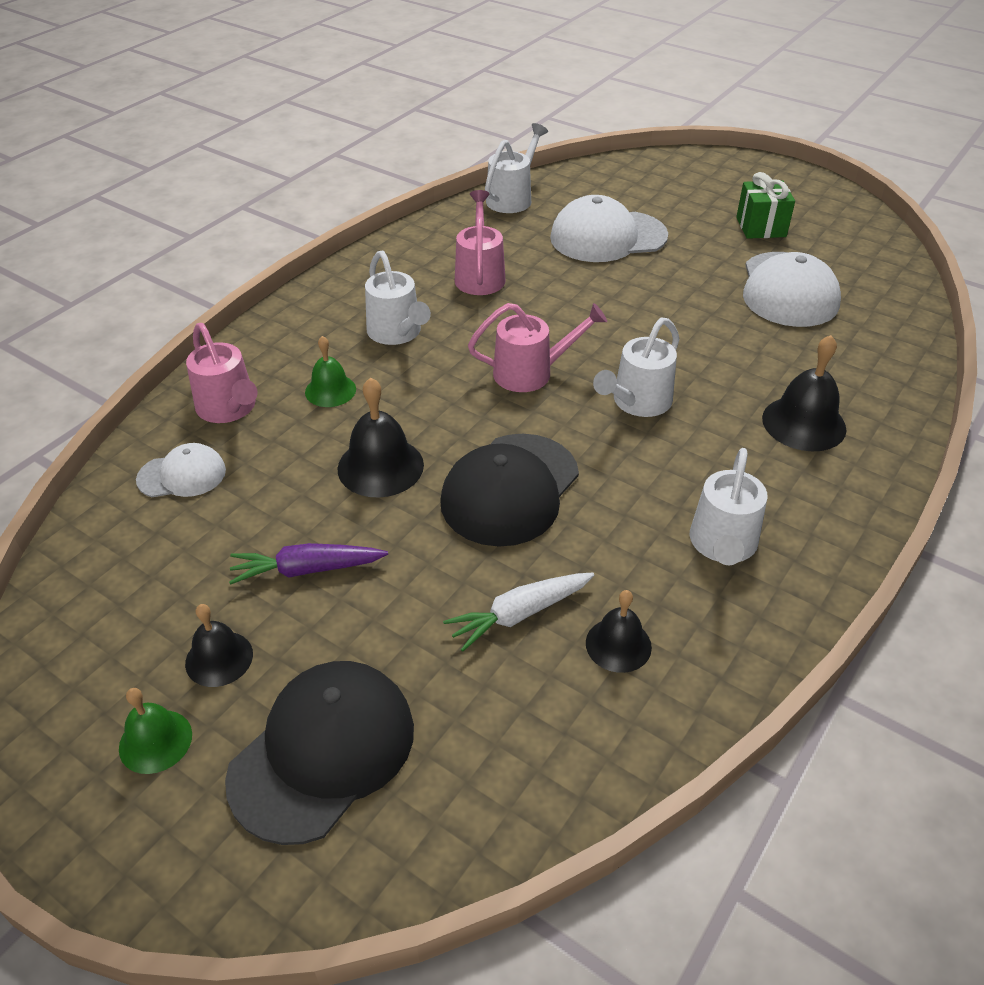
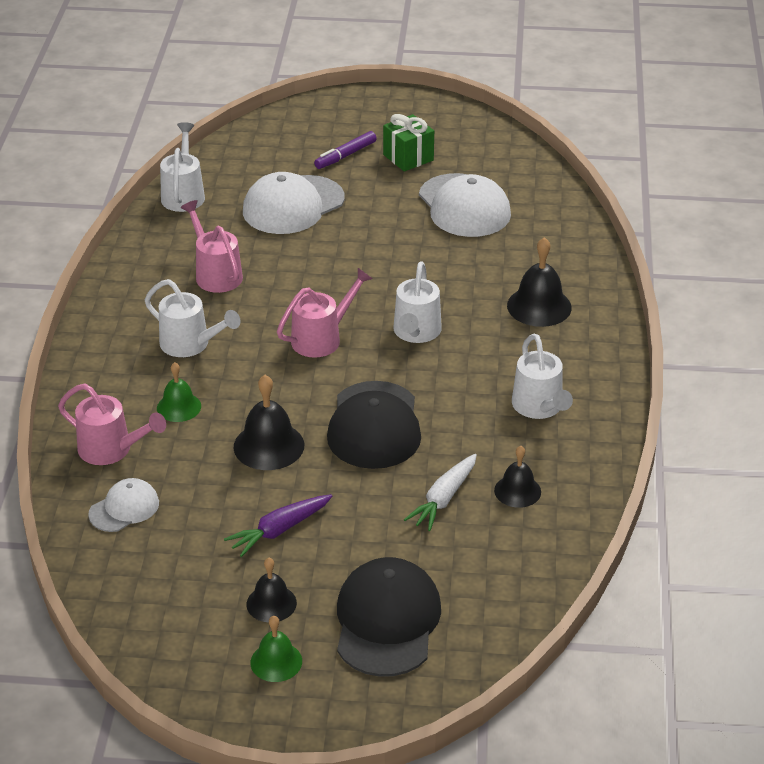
camera: 30 degrees left, 5 degrees down
none -> purple marker [314,131,377,169]

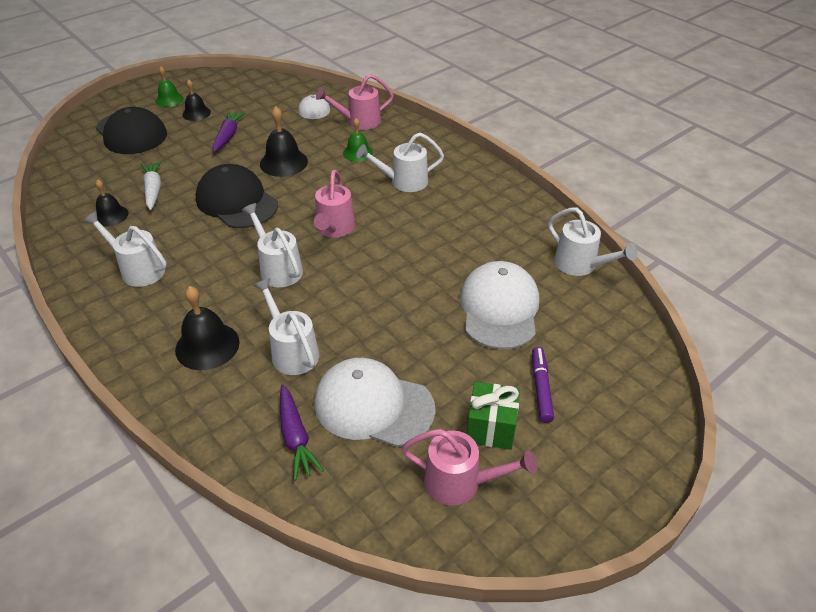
camera: 135 degrees right, 5 degrees up
pink watering can [181,200,243,293] -> pink watering can moved to [401,429,537,505]
none -> white watering can [253,278,320,375]
none -> purple carrot [280,384,324,480]

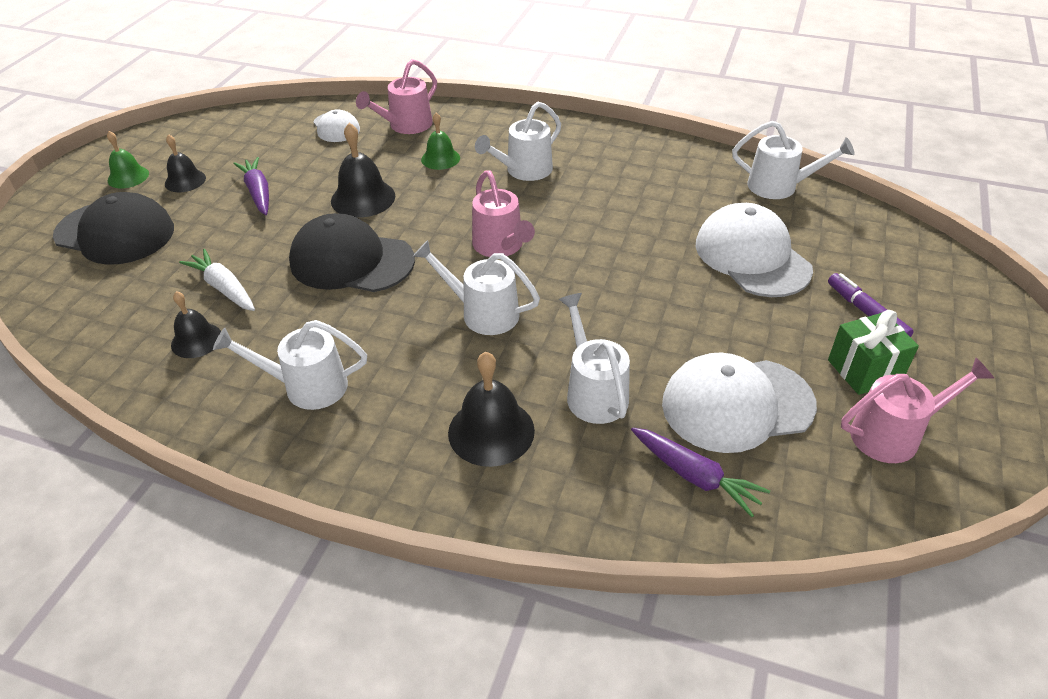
camera: 30 degrees left, 0 degrees up
white watering can [253,278,320,375] -> white watering can turned 45 degrees clockwise [559,293,630,424]

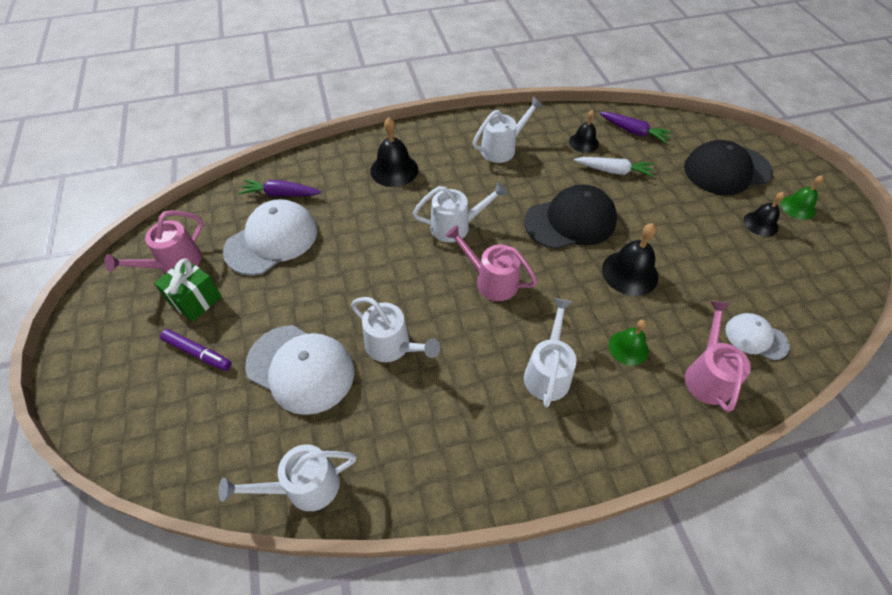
camera: 145 degrees right, 10 degrees up
purple carrot [233,157,269,215] -> purple carrot moved to [599,112,673,144]
white watering can [559,293,630,424] -> white watering can moved to [351,297,440,362]

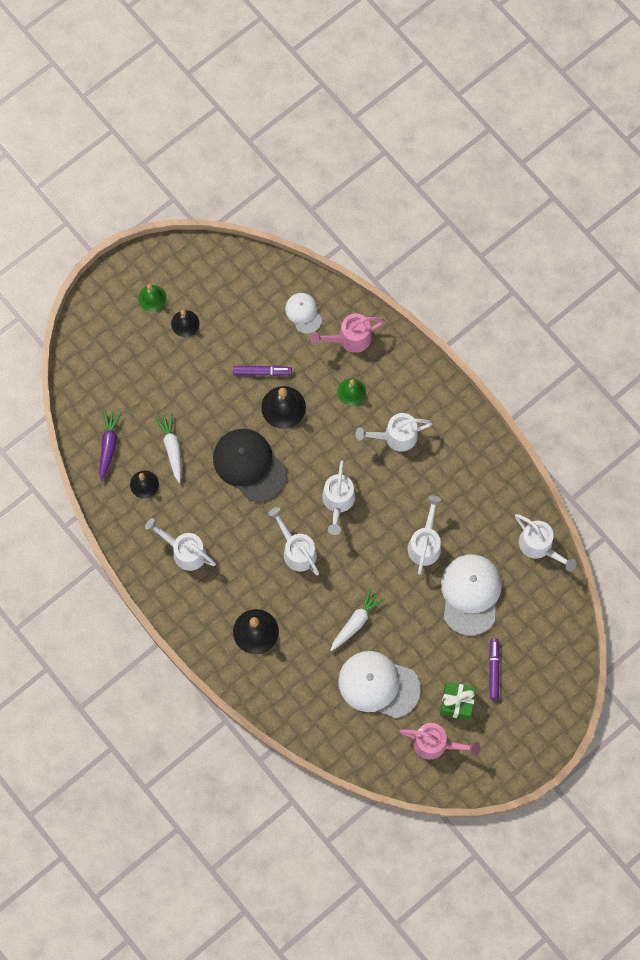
camera: 115 degrees left, 20 degrees up
purple carrot [238,179,322,196] -> none
pink watering can [445,225,537,301] -> white watering can [322,460,355,535]
black cap [684,140,773,195] -> none
white cap [725,313,790,360] -> white cap turned 150 degrees clockwise [285,293,322,334]
none -> purple marker [233,366,292,376]
none -> white carrot [331,588,385,651]

